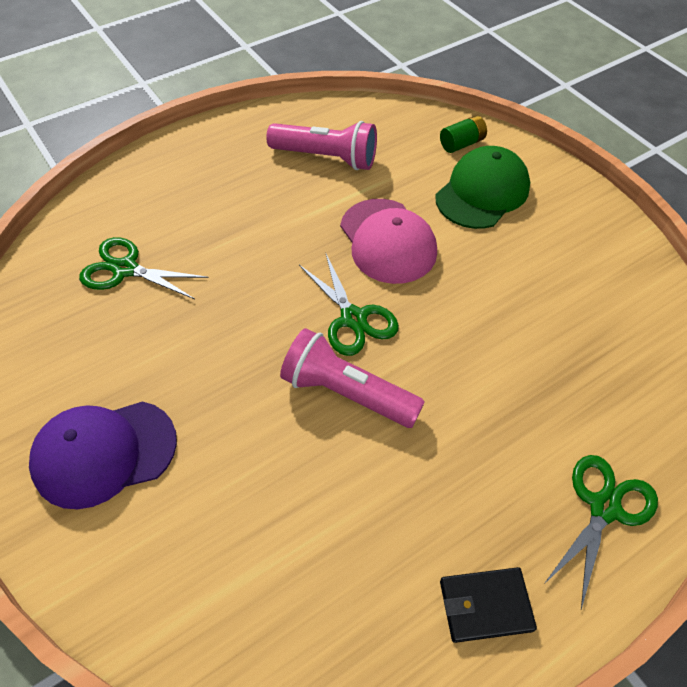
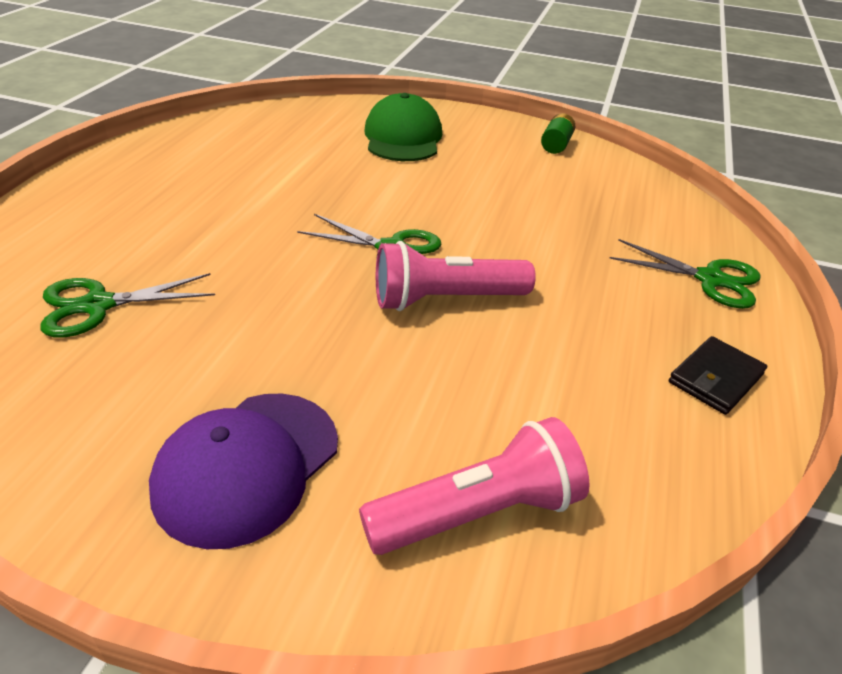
camera: 40 degrees left, 15 degrees down
pink flashlight [266,121,377,170] -> pink flashlight moved to [359,417,590,555]
pink cap [340,199,437,284] -> none
green battery [440,115,487,153] -> green battery moved to [541,113,575,154]
green scissors [543,455,658,609] -> green scissors turned 120 degrees clockwise [610,239,760,309]

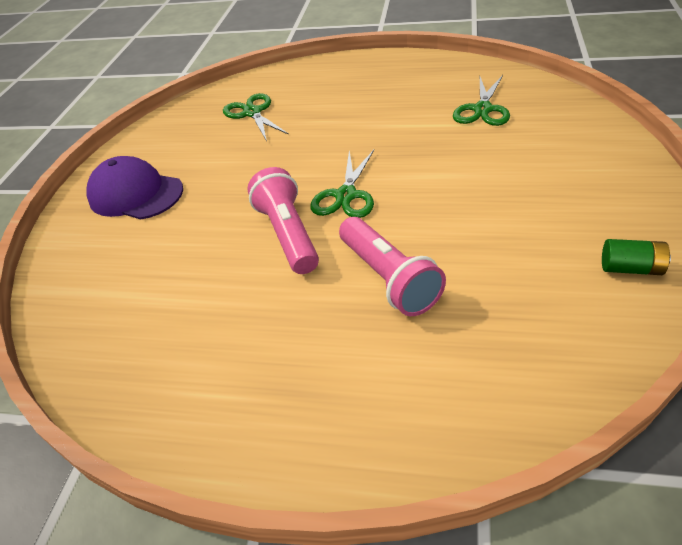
camera: 90 degrees right, 5 degrees up
pink flashlight [359,417,590,555] -> pink flashlight moved to [339,217,446,316]
green cap [364,93,442,161] -> none
green scissors [610,239,760,309] -> green scissors moved to [453,75,510,126]
black wallet [669,336,767,415] -> none

